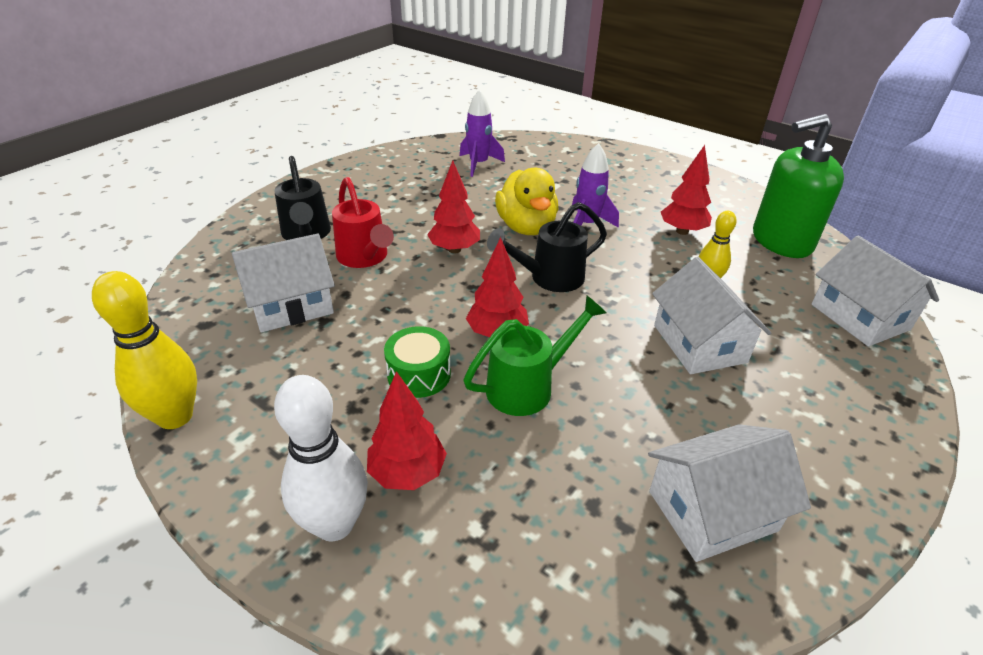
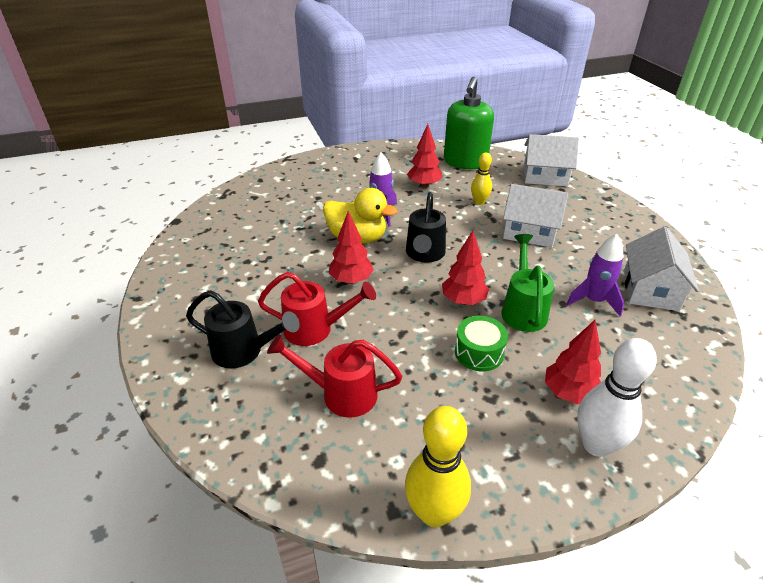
camera: 55 degrees left, 0 degrees up
white house [232,234,335,332] -> red watering can [267,334,402,418]
purple rocket [460,89,505,177] -> purple rocket moved to [566,234,624,317]

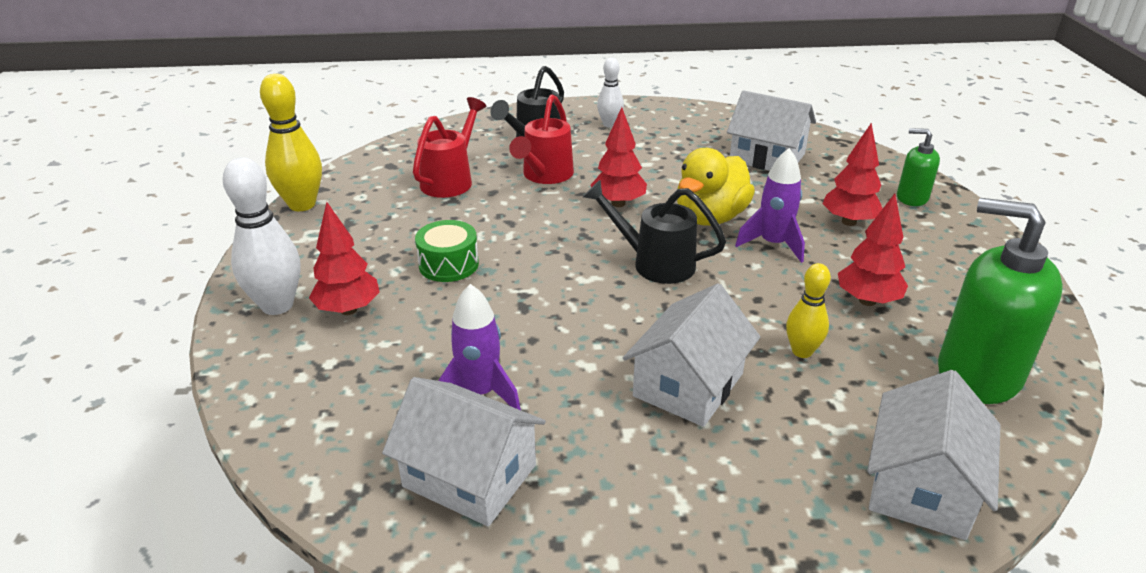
camera: 105 degrees right, 5 degrees down
red tree [442,231,489,305] -> red tree moved to [822,123,883,226]
green watering can [501,234,554,332] -> none
none -> white bowling pin [597,58,624,128]
none -> white house [727,90,816,171]
none -> green soap dispenser [897,128,940,206]

